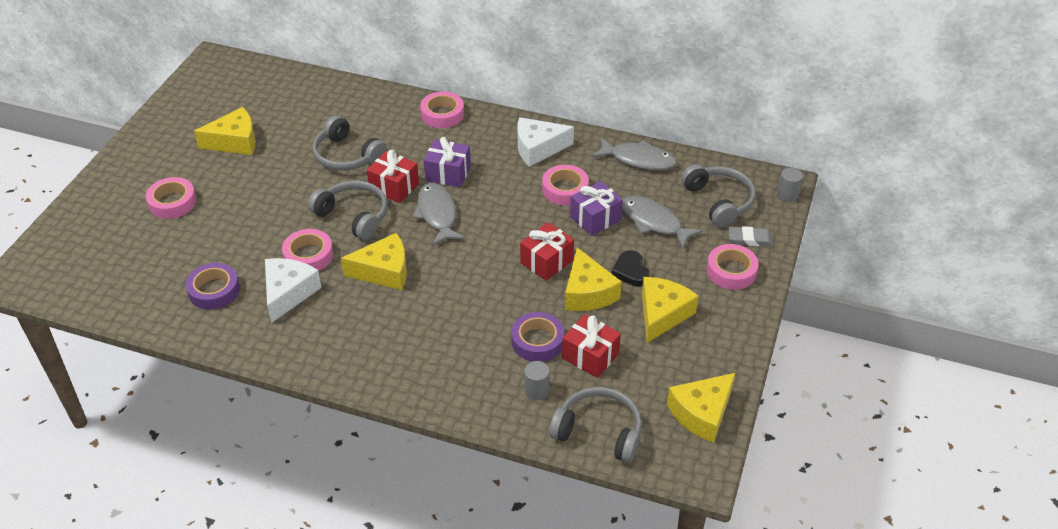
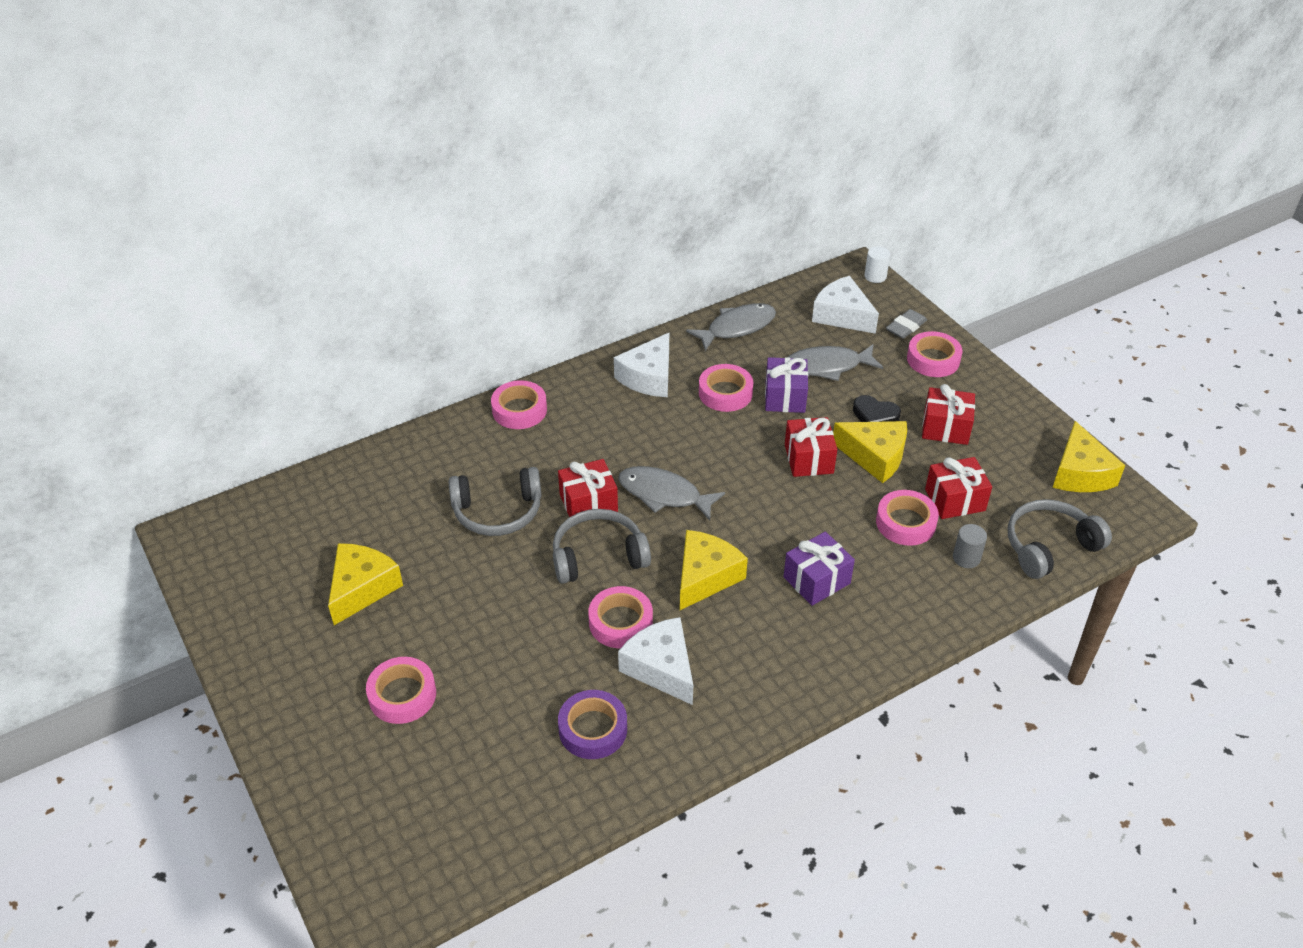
camera: 50 degrees left, 0 degrees up
purple gift [424,137,471,187] -> purple gift moved to [784,531,855,606]
purple tape [511,312,564,362] -> pink tape [876,490,939,546]
yellow cheese [642,277,699,343] -> red gift [922,384,975,445]
grey headphones [681,164,756,227] -> white cheese [812,276,879,334]
grey cylinder [777,168,803,202] -> white cylinder [865,246,890,283]

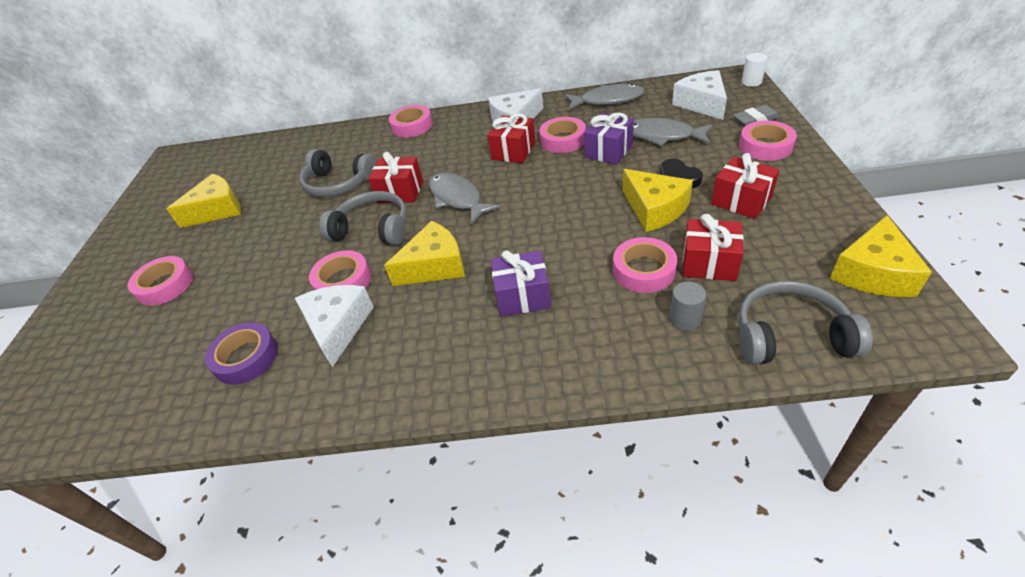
camera: 35 degrees right, 0 degrees up
red gift [785,417,837,477] -> red gift moved to [487,113,536,163]

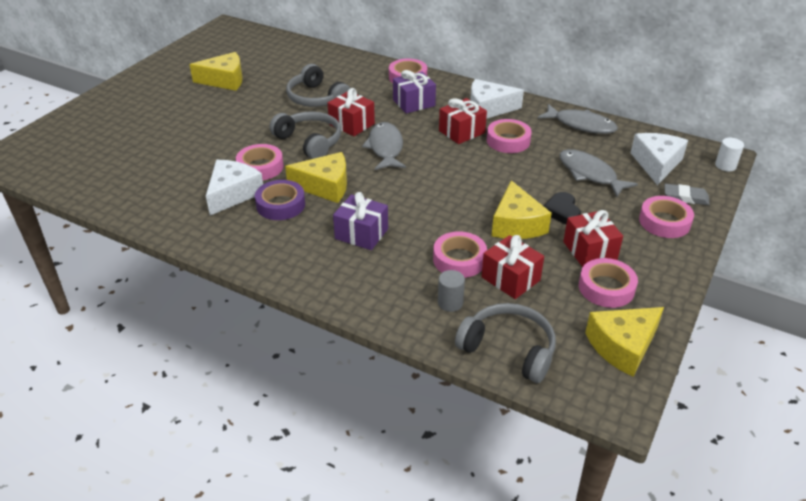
camera: 25 degrees right, 5 degrees down
pink tape [128,256,193,306] -> pink tape moved to [579,258,638,308]
purple tape [205,322,278,385] -> purple tape moved to [255,180,305,220]
purple gift [584,113,634,165] -> purple gift moved to [393,70,436,113]

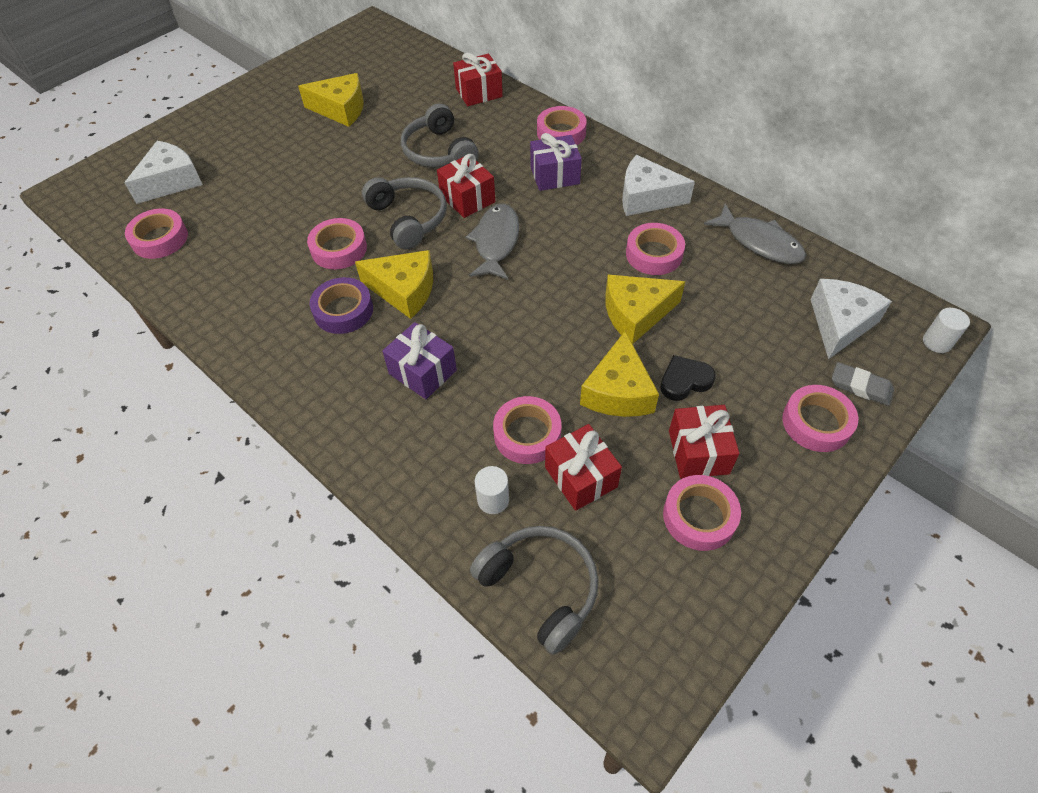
camera: 15 degrees right, 15 degrees up
white cheese [206,160,263,215] -> white cheese moved to [124,141,203,204]
grey cylinder [438,270,465,312] -> white cylinder [475,466,509,514]
red gift [439,98,487,144] -> red gift moved to [453,53,503,106]
black heart [544,192,581,224] -> black heart turned 60 degrees clockwise [660,355,716,401]
grey fish [559,149,638,197] -> none
yellow cheese [585,307,664,377] -> yellow cheese moved to [605,274,685,344]
none -> pink tape [125,209,188,259]

